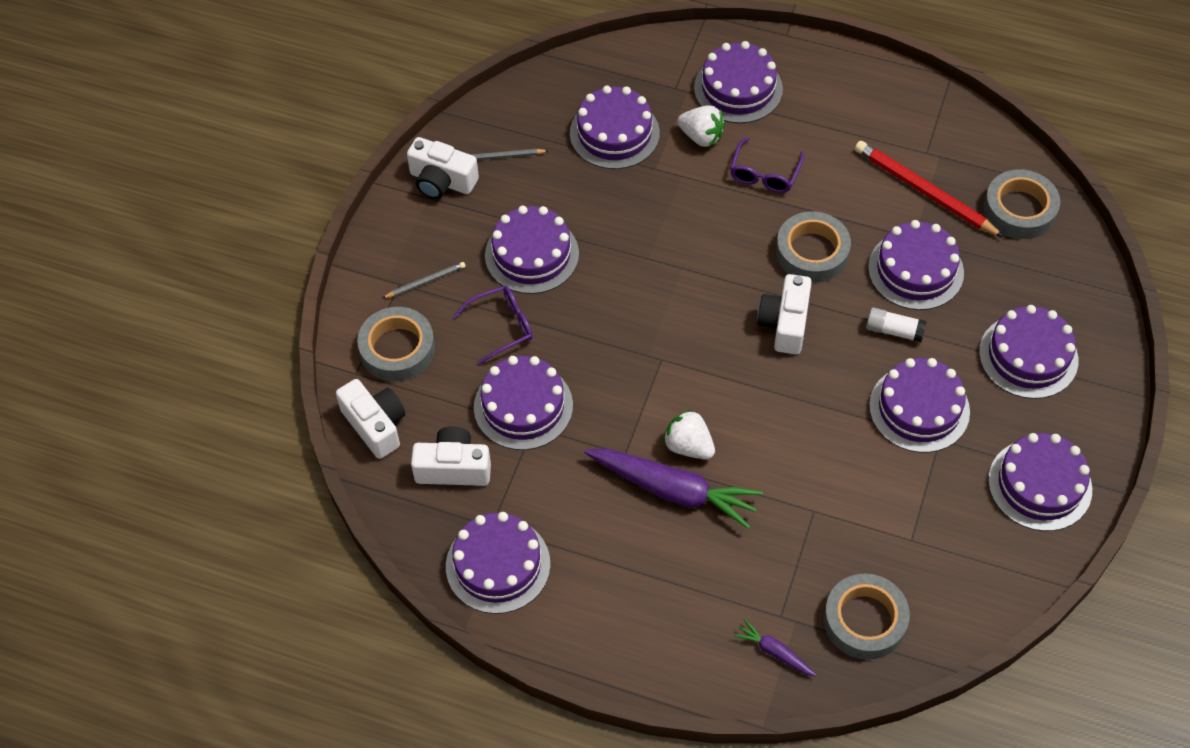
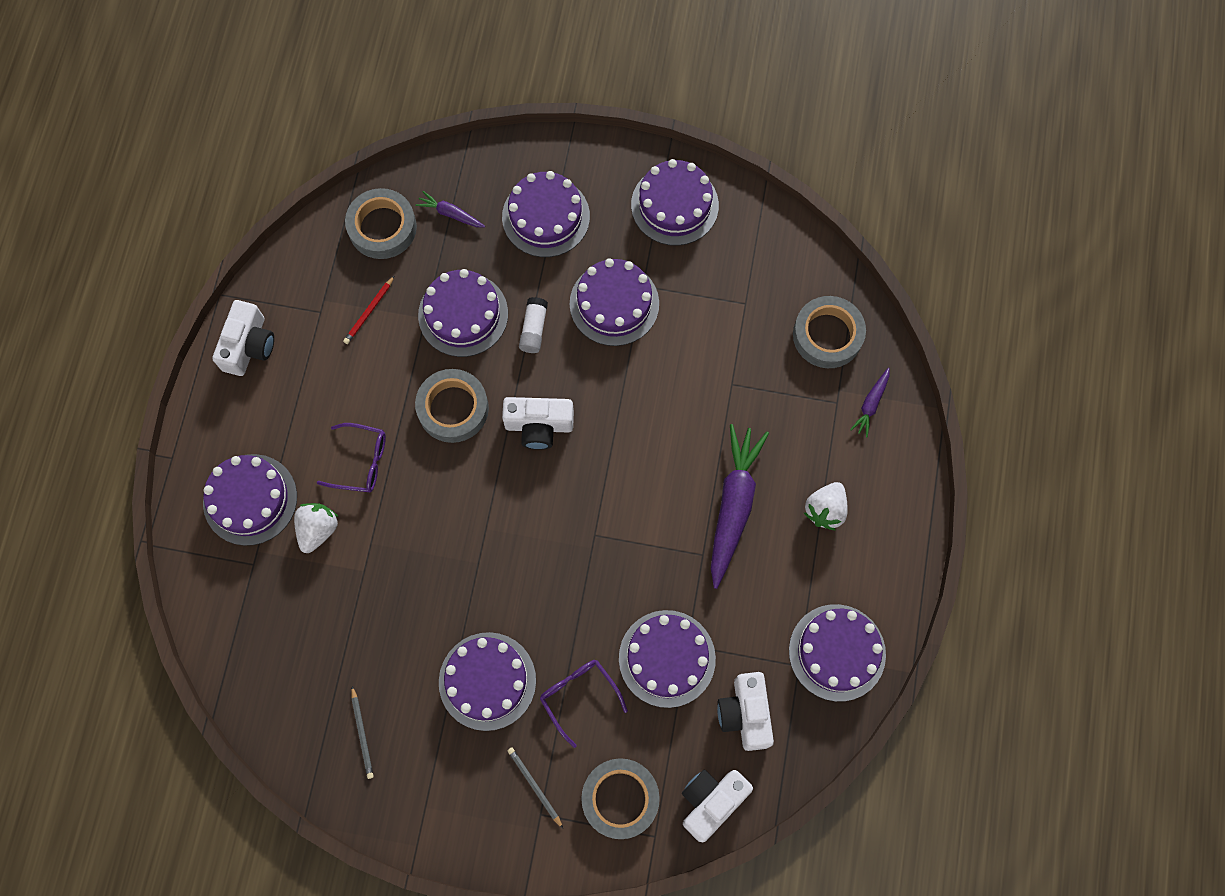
camera: 100 degrees left, 15 degrees up
white camera [407,137,479,199] -> white camera moved to [212,300,274,376]
purple cake [570,86,660,169] -> none
white strawberry [663,409,715,459] -> white strawberry moved to [804,482,848,530]
red pencil [855,141,1004,237] -> red pencil [343,275,395,344], size x0.49
none -> purple carrot [415,191,485,228]

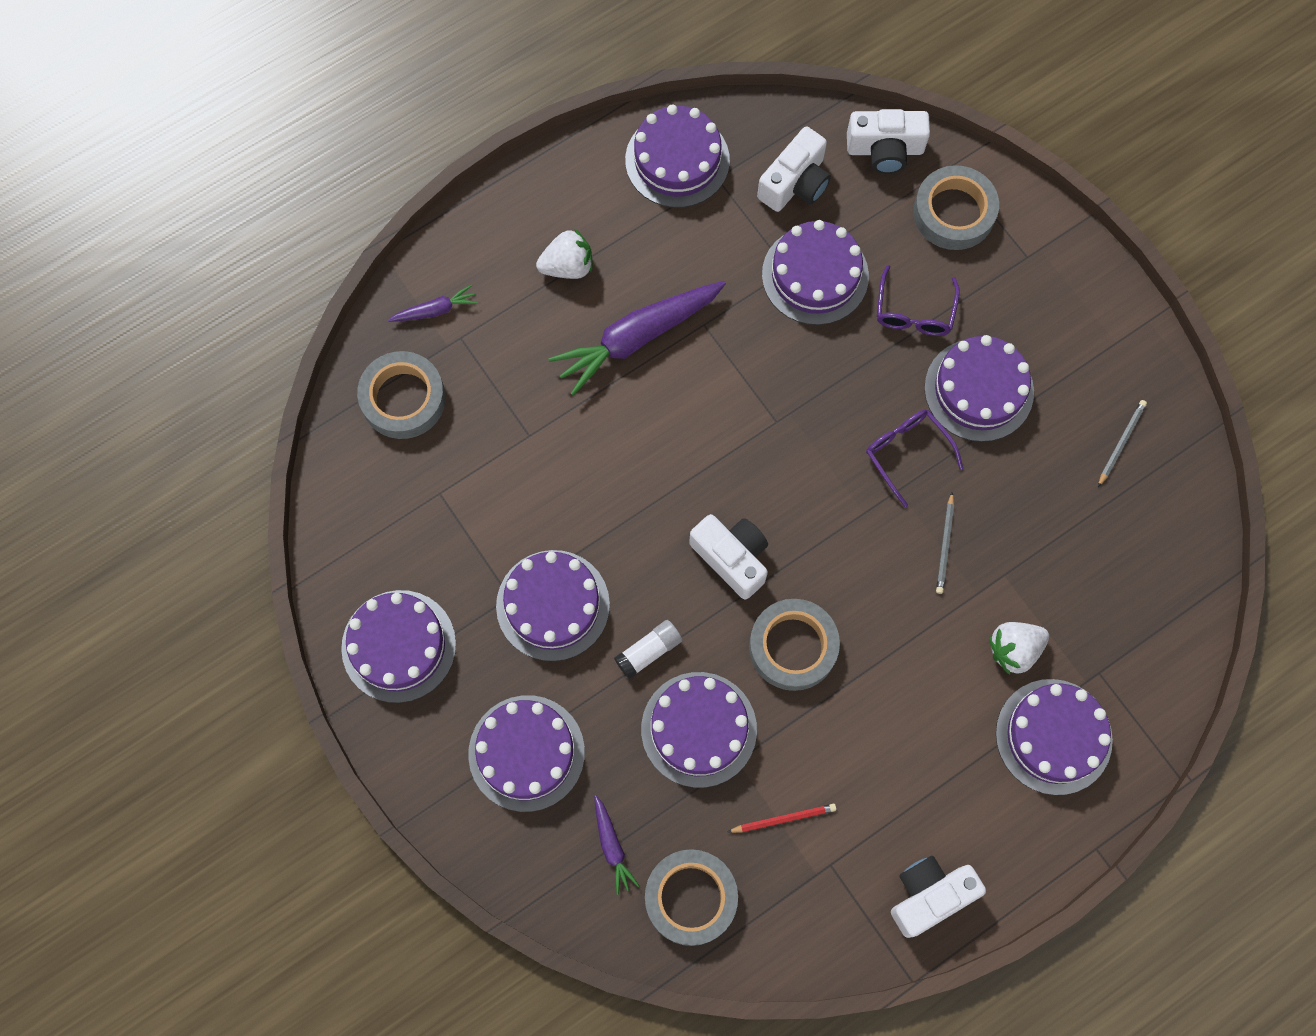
camera: 135 degrees left, 0 degrees up
purple glasses [317,423,386,493] -> purple glasses moved to [866,410,963,507]
grey pencil [508,748,563,828] -> grey pencil moved to [936,492,954,594]

